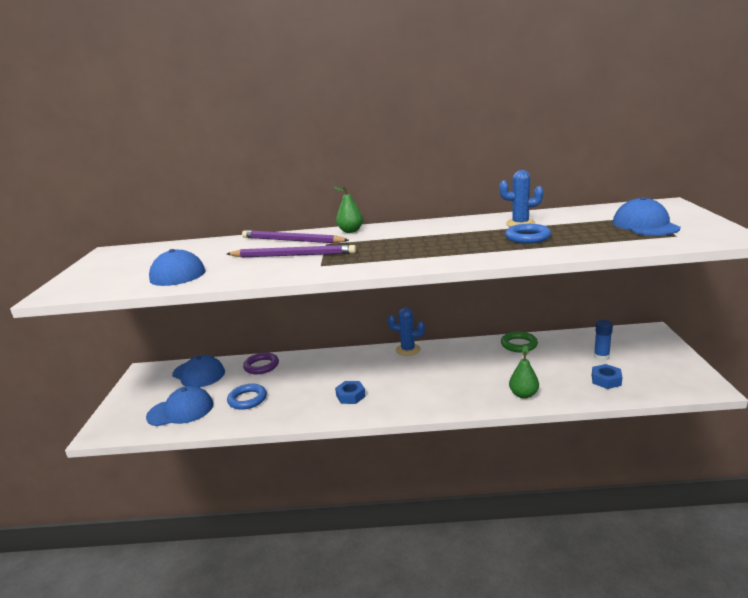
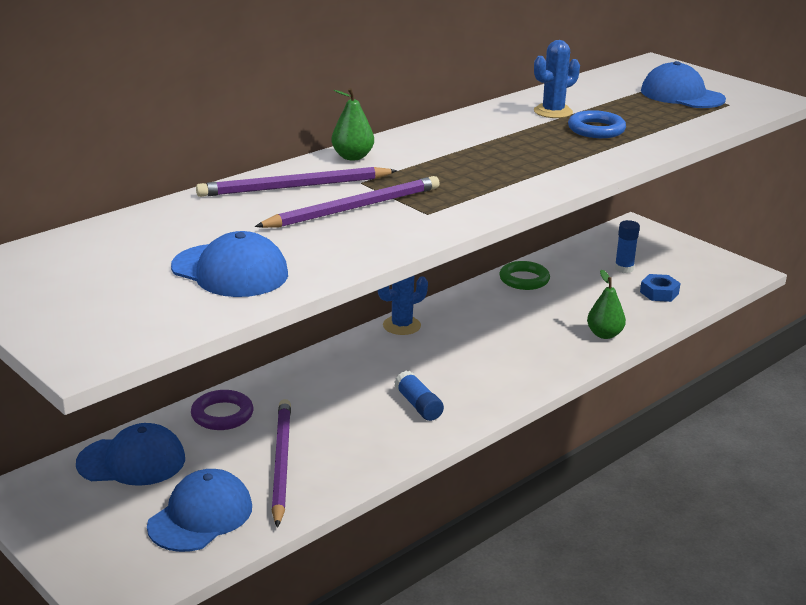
camera: 45 degrees left, 5 degrees up
blue ring [227,384,267,410] -> purple pencil [272,399,291,528]
blue nut [335,381,366,404] -> blue glue stick [394,371,444,421]

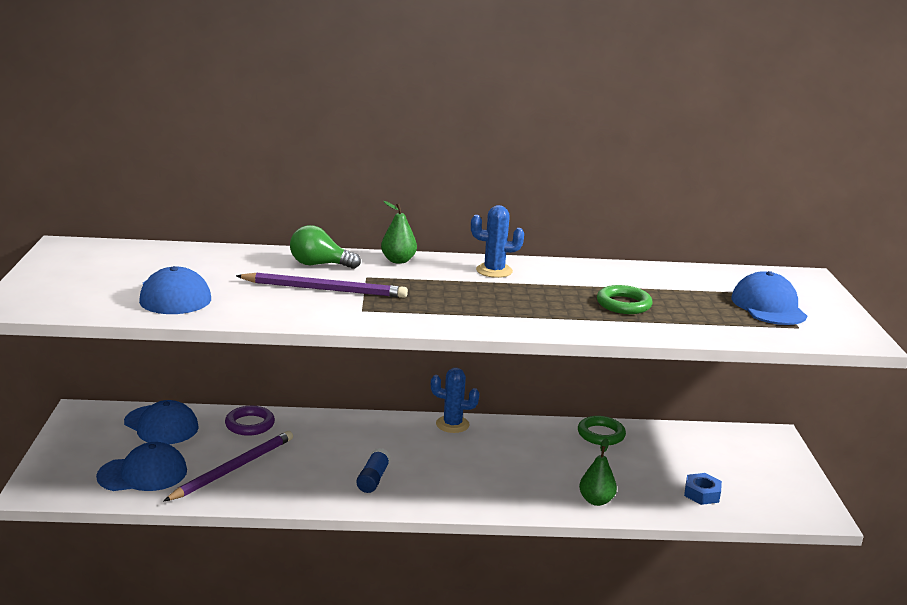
camera: 40 degrees right, 5 degrees down
purple pencil [196,167,397,197] -> green light bulb [290,225,361,269]
blue cactus [534,40,580,118] -> blue cactus moved to [471,205,524,278]
blue ring [568,110,626,138] -> green ring [597,285,653,314]
blue glue stick [615,220,640,273] -> none

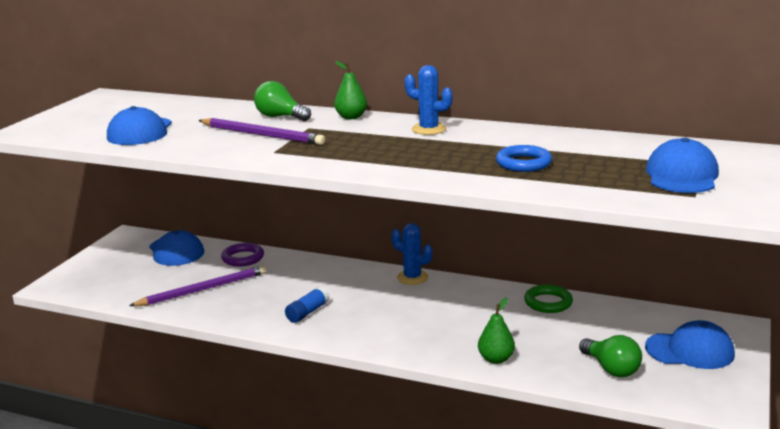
camera: 25 degrees right, 0 degrees up
blue cap [96,442,187,491] -> blue cap moved to [645,320,735,369]
green ring [597,285,653,314] -> blue ring [496,145,552,172]
blue nut [684,473,722,505] -> green light bulb [579,335,642,377]

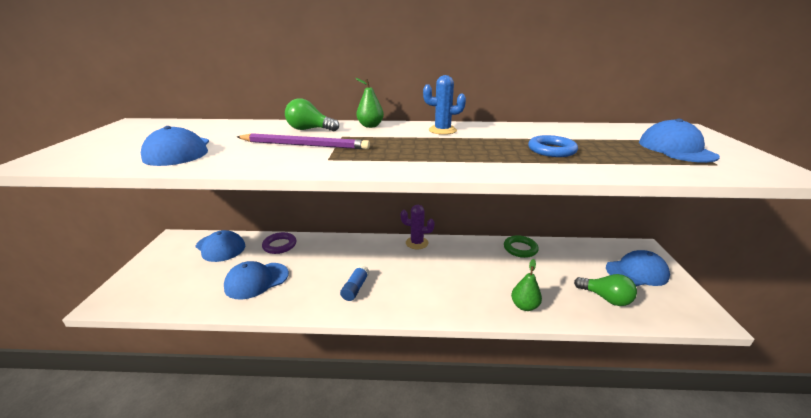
camera: 20 degrees left, 5 degrees up
purple pencil [129,265,267,306] -> blue cap [224,261,289,300]
blue cactus [391,223,433,285] -> purple cactus [401,205,435,250]

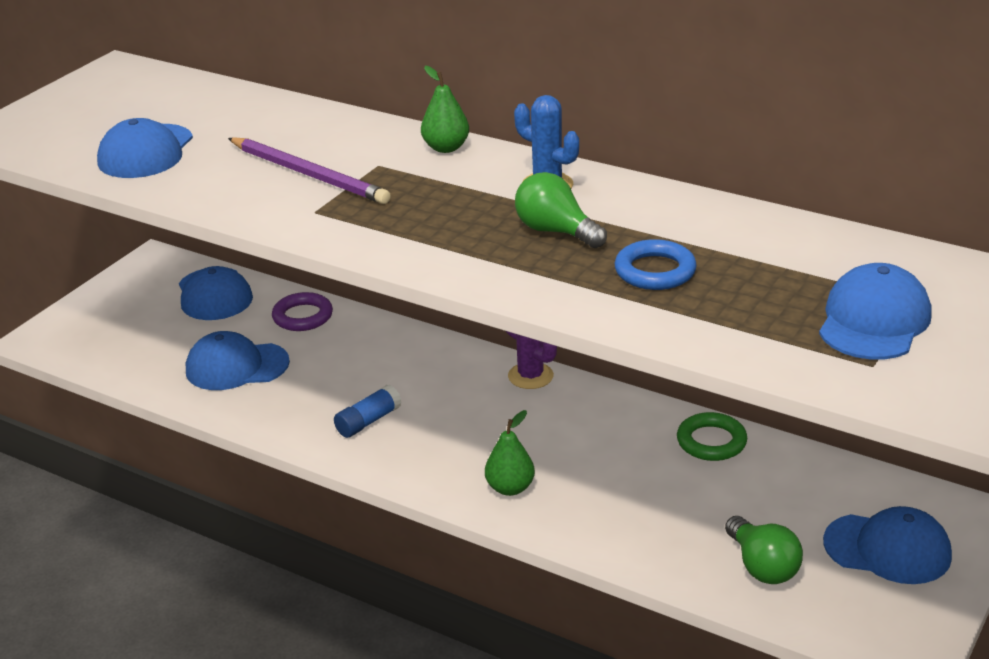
camera: 30 degrees right, 5 degrees up
green light bulb [285,98,339,131] -> green light bulb moved to [515,172,607,248]
green pear [511,259,542,311] -> green pear moved to [485,410,535,496]

